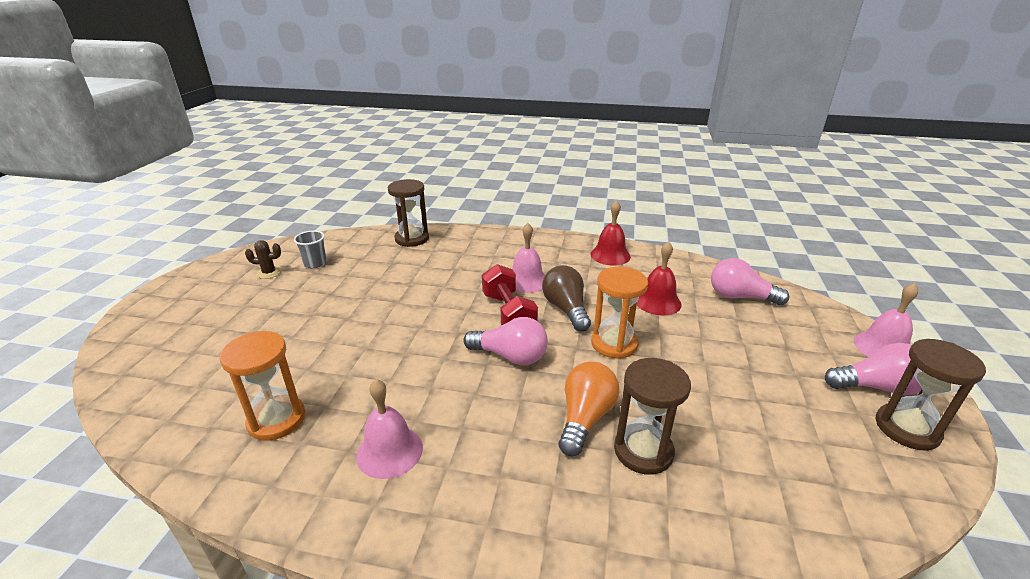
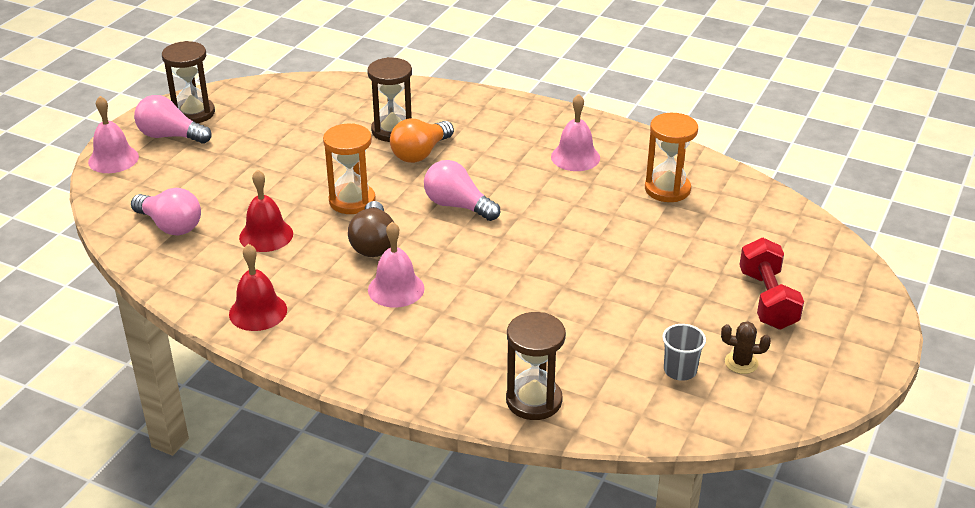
camera: 165 degrees left, 5 degrees up
red dumbbell [482,264,538,325] -> red dumbbell moved to [740,238,804,330]

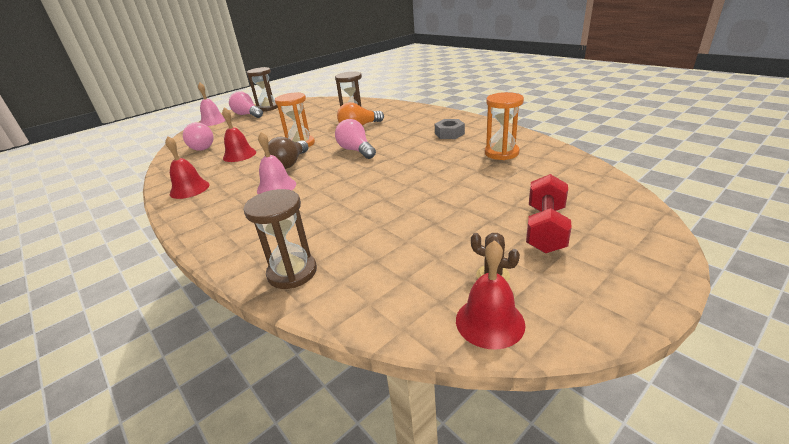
camera: 25 degrees right, 5 degrees down
pink bell [551,94,600,171] -> grey nut [435,119,465,139]
grey cup [662,324,706,381] -> none
none -> red bell [456,240,525,350]

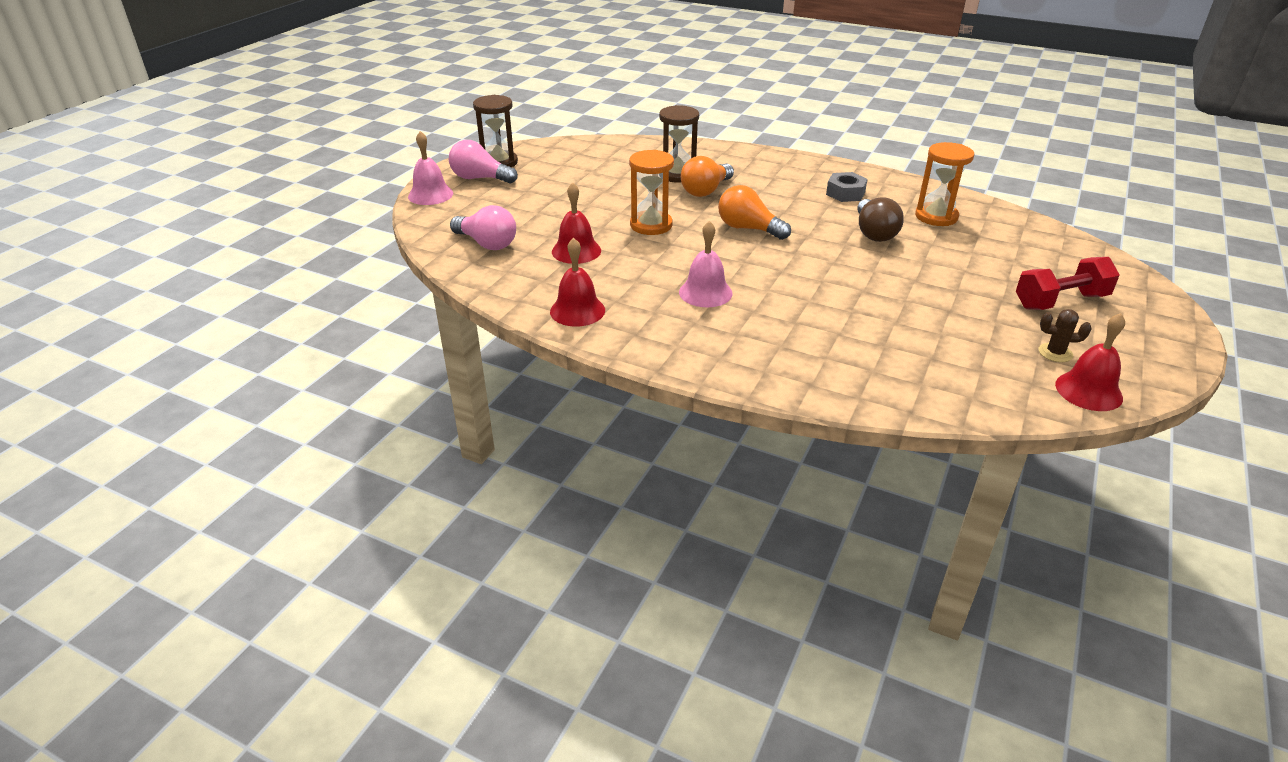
camera: 25 degrees left, 5 degrees up
brown hourglass [243,189,317,289] -> none
brown light bulb [268,137,309,169] -> brown light bulb moved to [857,197,904,242]
pink light bulb [335,119,376,159] -> orange light bulb [718,185,791,240]
red dumbbell [526,174,572,254] -> red dumbbell turned 75 degrees clockwise [1016,257,1120,310]

